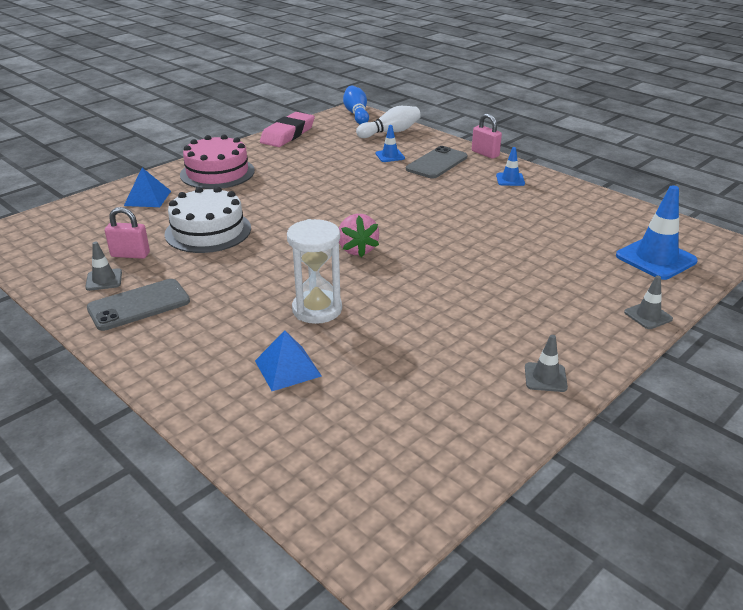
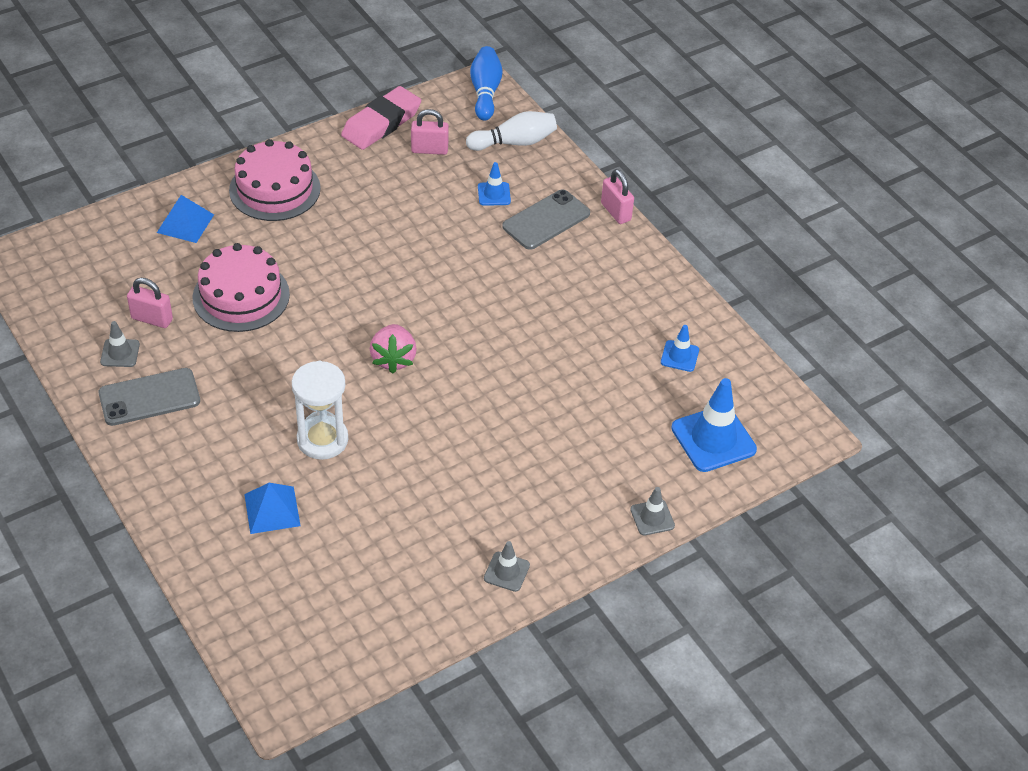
camera: 10 degrees right, 15 degrees up
white cake [165,187,251,253] -> pink cake [192,243,290,332]
blue traffic cone [496,147,525,186] -> blue traffic cone moved to [661,325,699,372]
none -> pink padlock [411,109,449,155]

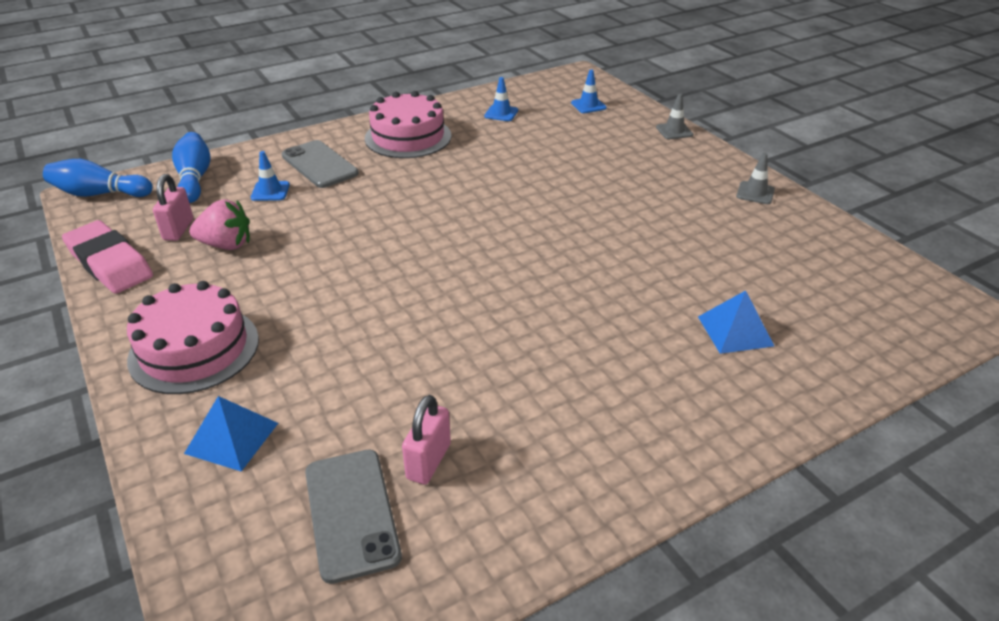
camera: 85 degrees left, 10 degrees down
grey phone [98,368,200,426] -> grey phone moved to [305,449,402,584]
grey traffic cone [100,321,140,367] -> none
pink cake [192,243,290,332] -> pink cake moved to [365,91,452,158]
white hourglass [292,361,348,460] -> none
pink strawberry [370,324,417,374] -> pink strawberry moved to [189,199,250,250]
white bowling pin [466,111,557,151] -> blue bowling pin [172,132,211,203]
pink padlock [601,169,634,224] -> none
blue traffic cone [671,378,757,472] -> blue traffic cone [571,70,606,113], size x0.53

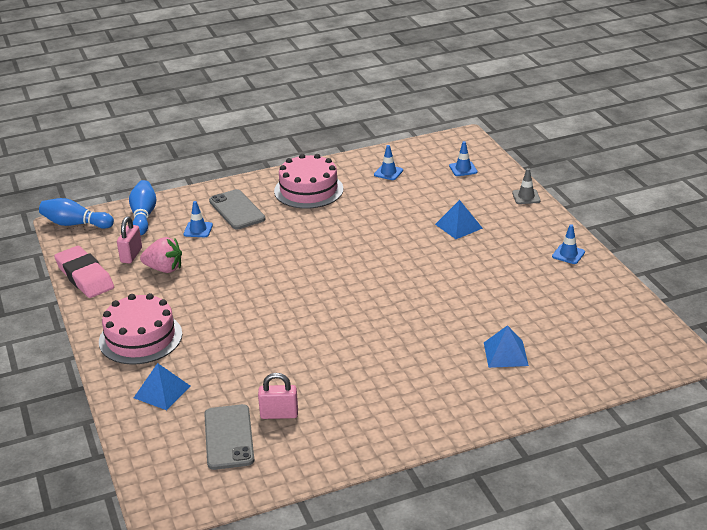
camera: 10 degrees right, 5 degrees down
pink padlock [402,395,451,484] -> pink padlock turned 60 degrees clockwise [258,373,298,419]
grey traffic cone [736,153,775,204] -> blue traffic cone [552,224,585,264]
none -> blue pyramid [435,200,483,239]

